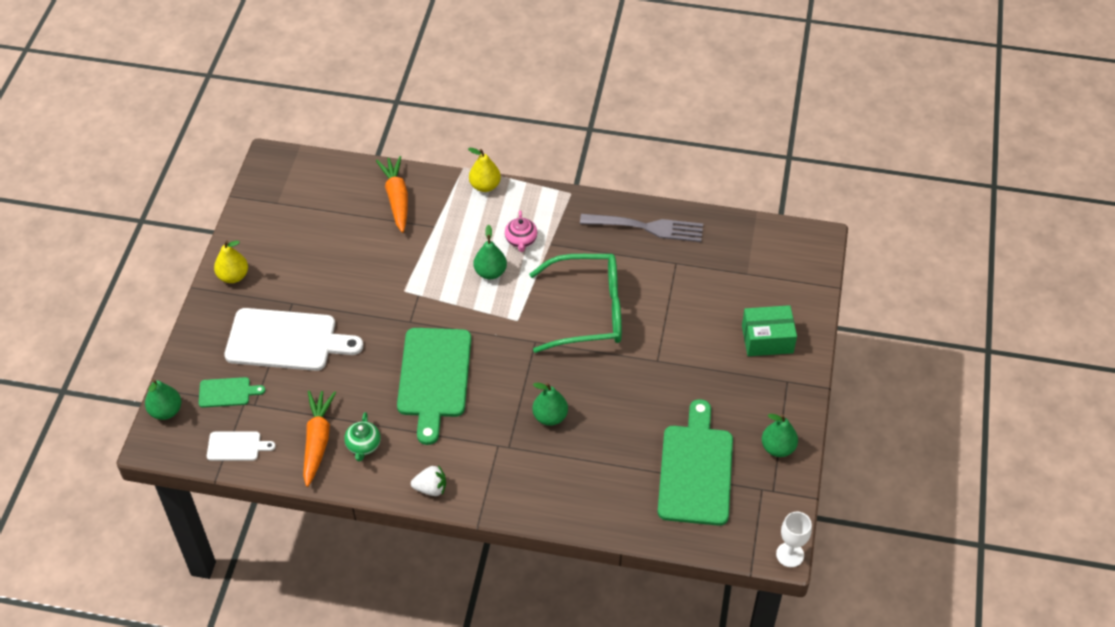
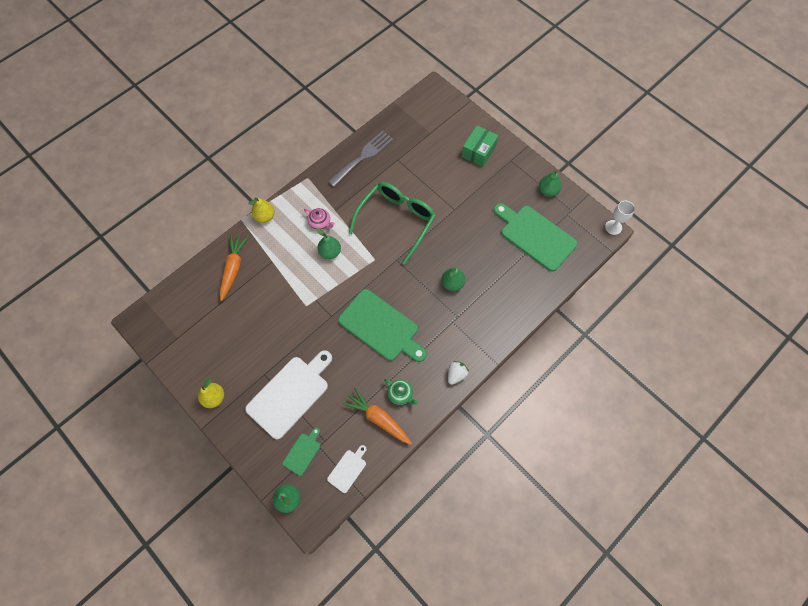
camera: 55 degrees left, 15 degrees up
orange carrot [376,156,408,233] -> orange carrot turned 75 degrees clockwise [220,234,248,301]

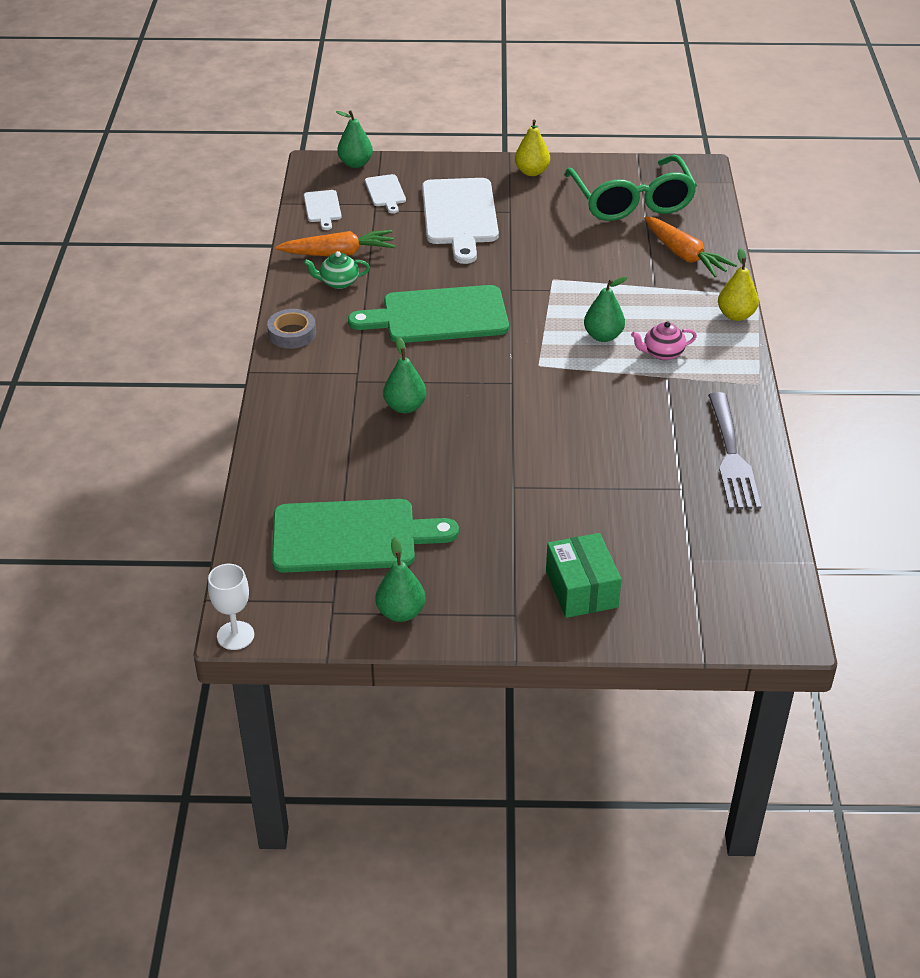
camera: 135 degrees right, 25 degrees down
green cutting board [282,428,320,476] -> white cutting board [365,174,406,214]
green glasses [349,182,436,265] -> green glasses moved to [564,155,697,221]
white strawberry [448,361,469,385] -> grey tape [267,309,316,349]

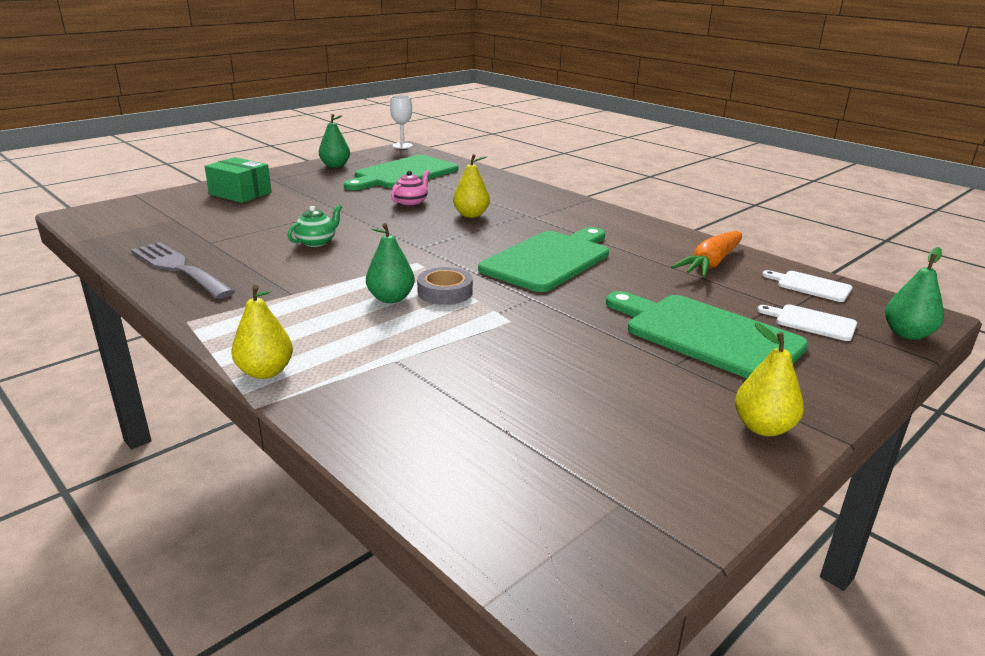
camera: 135 degrees right, 15 degrees down
grey tape [267,309,316,349] -> grey tape moved to [417,267,473,305]
green teapot [304,251,370,289] -> green teapot moved to [287,205,342,247]
green pear [383,337,426,413] -> yellow pear [453,154,490,218]
white cutting board [422,178,499,264] -> green cutting board [606,291,808,378]
green glasses [564,155,697,221] -> none
pink teapot [631,321,697,360] -> pink teapot moved to [391,170,430,207]
orange carrot [644,216,737,277] -> none

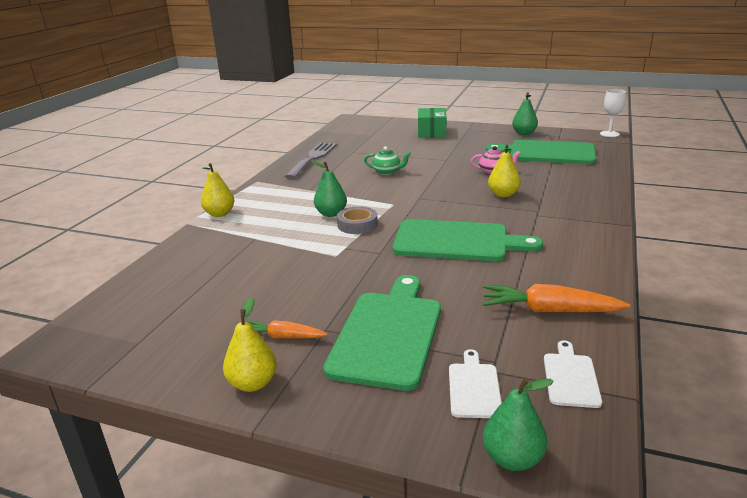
camera: 65 degrees right, 0 degrees up
none -> orange carrot [246,320,328,338]

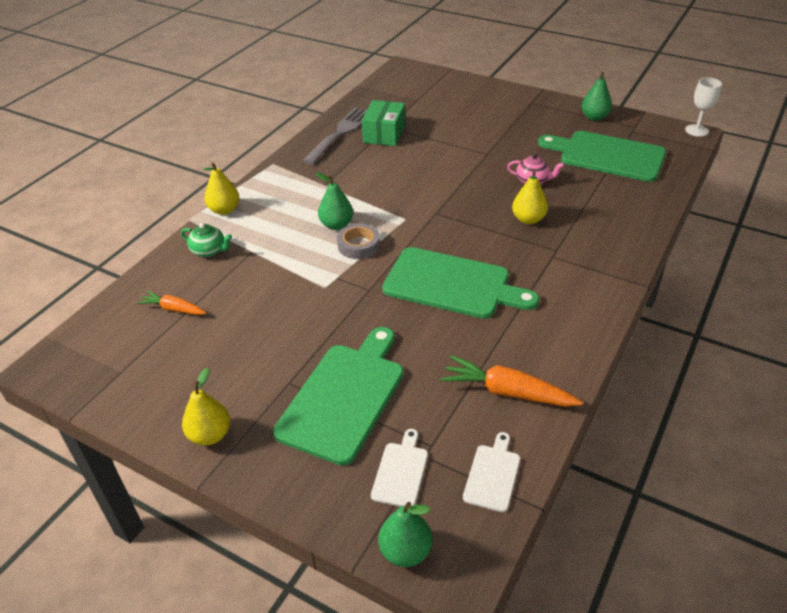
camera: 10 degrees right, 15 degrees up
orange carrot [246,320,328,338] -> orange carrot moved to [137,291,206,315]
green teapot [364,146,411,175] -> green teapot moved to [181,223,232,257]
green box [418,108,447,138] -> green box moved to [362,100,405,146]

